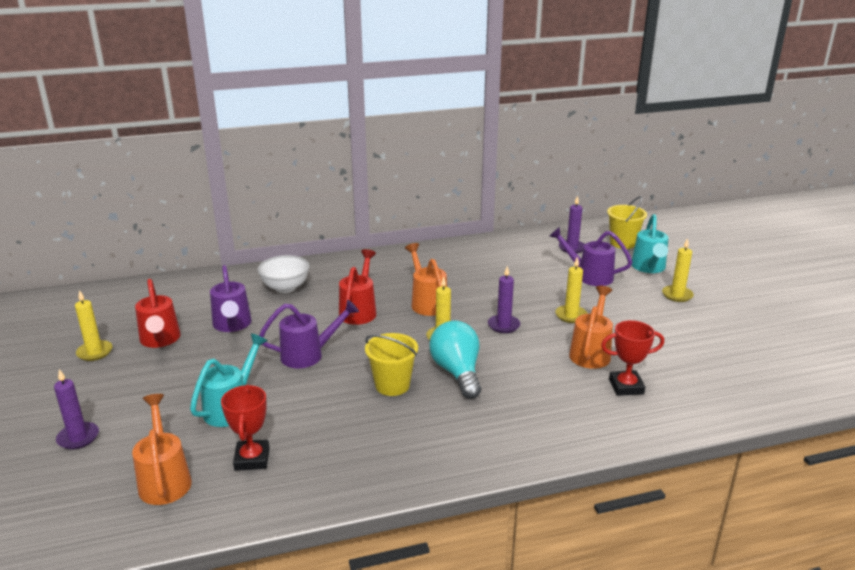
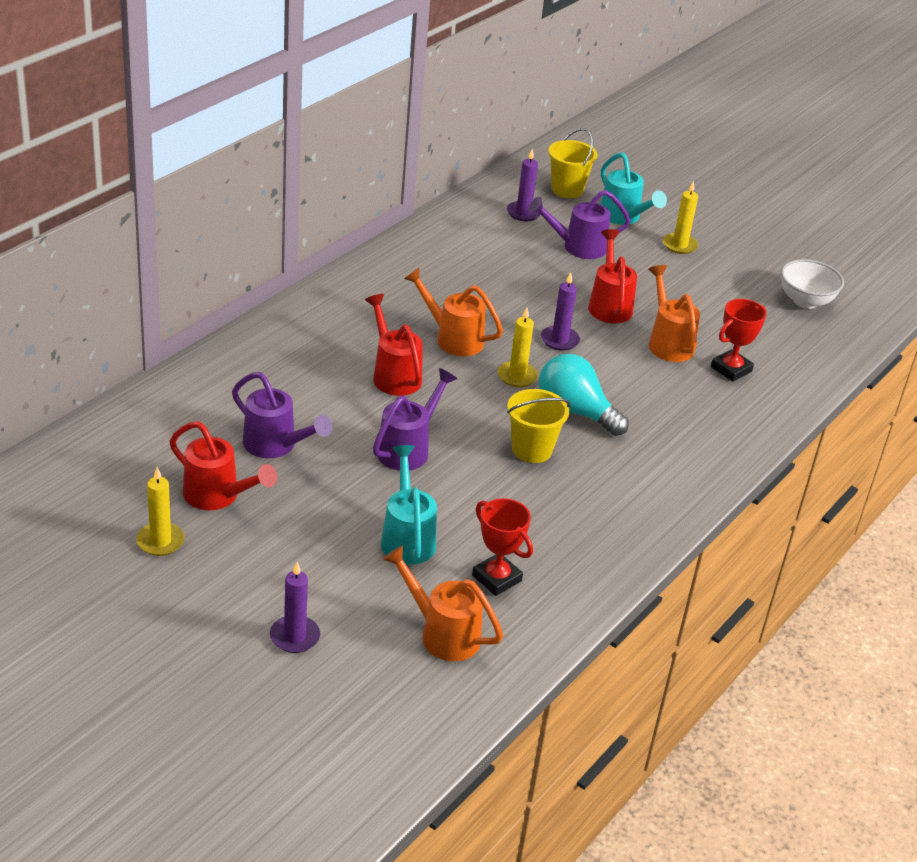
camera: 40 degrees left, 10 degrees up
white bowl [258,255,310,293] -> white bowl moved to [781,259,844,309]
yellow candle [555,257,587,323] -> red watering can [588,229,637,323]

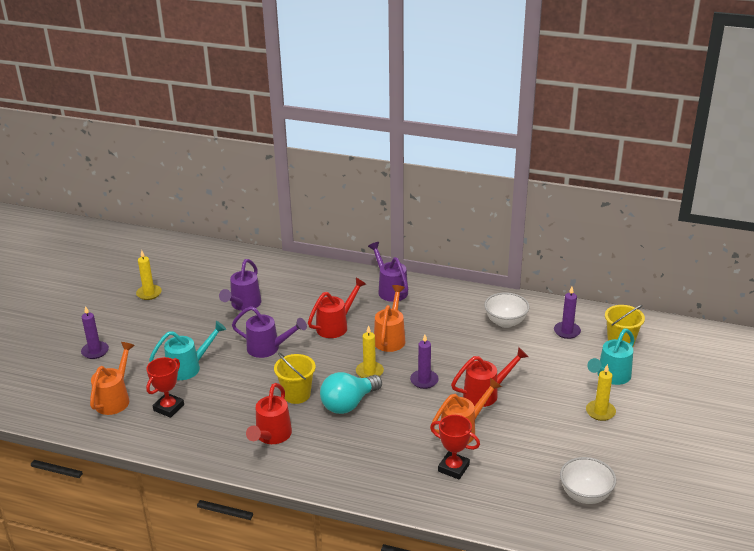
camera: 75 degrees right, 5 degrees down
red watering can [169,421,277,510] -> red watering can moved to [246,383,292,444]
purple watering can [528,190,631,259] -> purple watering can moved to [368,242,408,302]
turquoise light bulb [539,354,629,436] -> turquoise light bulb turned 150 degrees counterclockwise [320,372,382,414]
none -> white bowl [484,292,530,328]

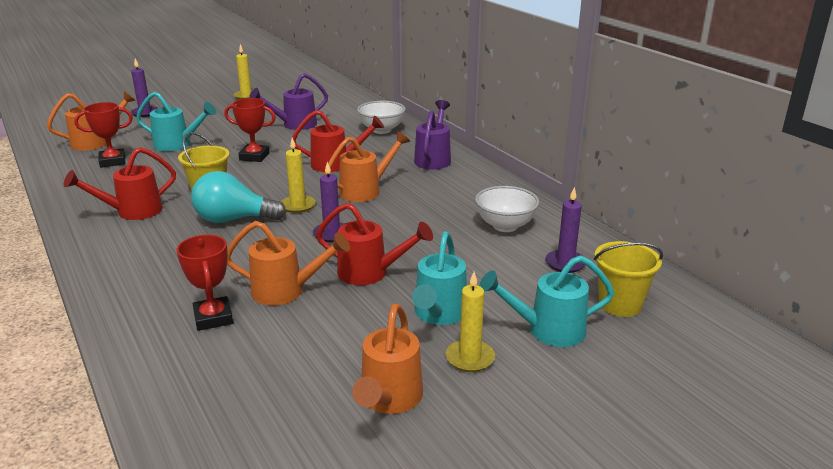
camera: 40 degrees right, 5 degrees down
purple watering can [232,306,307,358] -> red trophy [224,98,276,162]
white bowl [560,457,616,504] -> white bowl moved to [357,101,406,134]
none -> orange watering can [352,304,423,414]
none -> turquoise watering can [412,231,467,325]

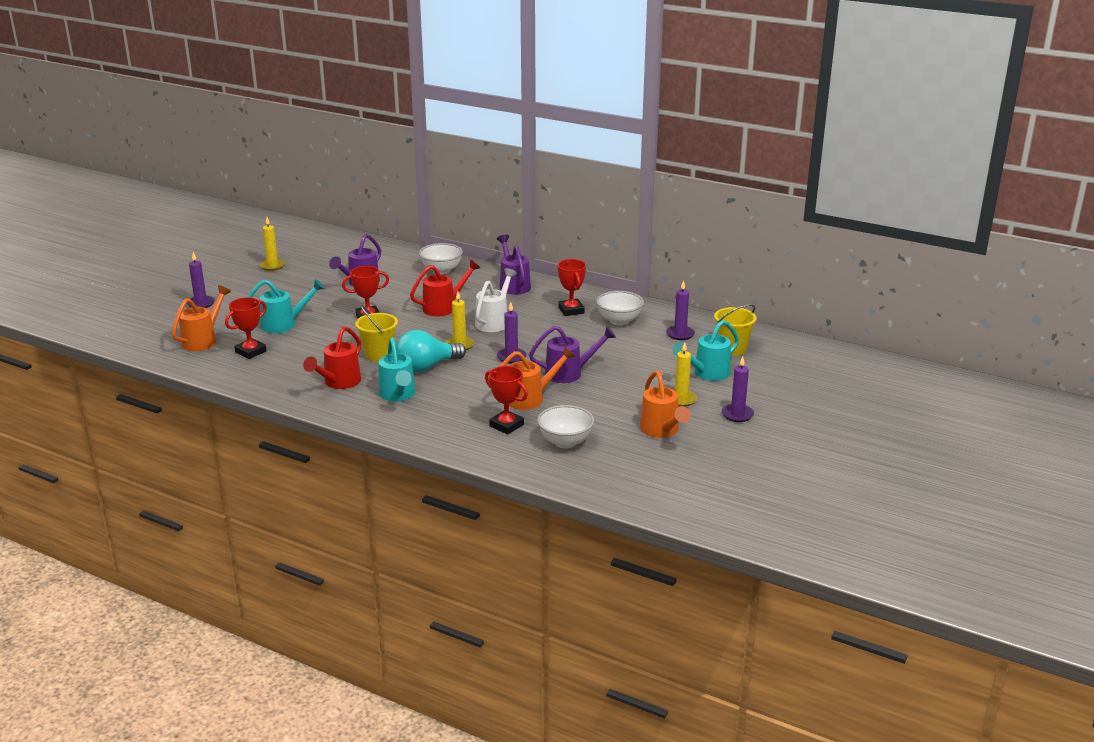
camera: 30 degrees left, 0 degrees up
red watering can [316,203,433,285] -> purple watering can [529,326,616,383]
orange watering can [324,131,410,202] -> white watering can [475,268,517,332]
turquoise watering can [412,231,467,325] -> turquoise watering can moved to [379,337,416,401]
none -> white bowl [537,405,594,449]
none -> red trophy [558,259,586,316]
none -> purple candle [722,356,754,422]

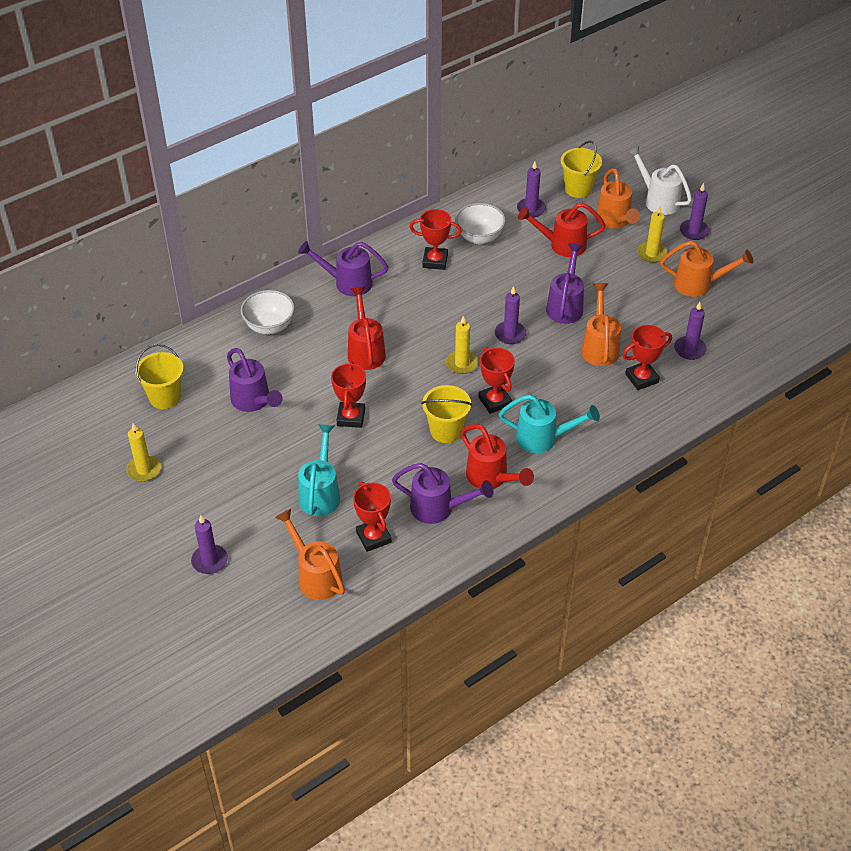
camera: 65 degrees left, 20 degrees up
turquoise light bulb [396,330,466,372] -> red trophy [478,347,515,414]
white watering can [475,268,517,332] -> white watering can moved to [627,146,692,215]
white bowl [537,405,594,449] -> purple candle [674,302,707,360]
turquoise watering can [673,320,739,381] -> orange watering can [596,168,640,229]
none -> yellow bucket [135,344,183,409]
none -> purple watering can [392,463,494,524]
none -> red watering can [518,203,605,257]

